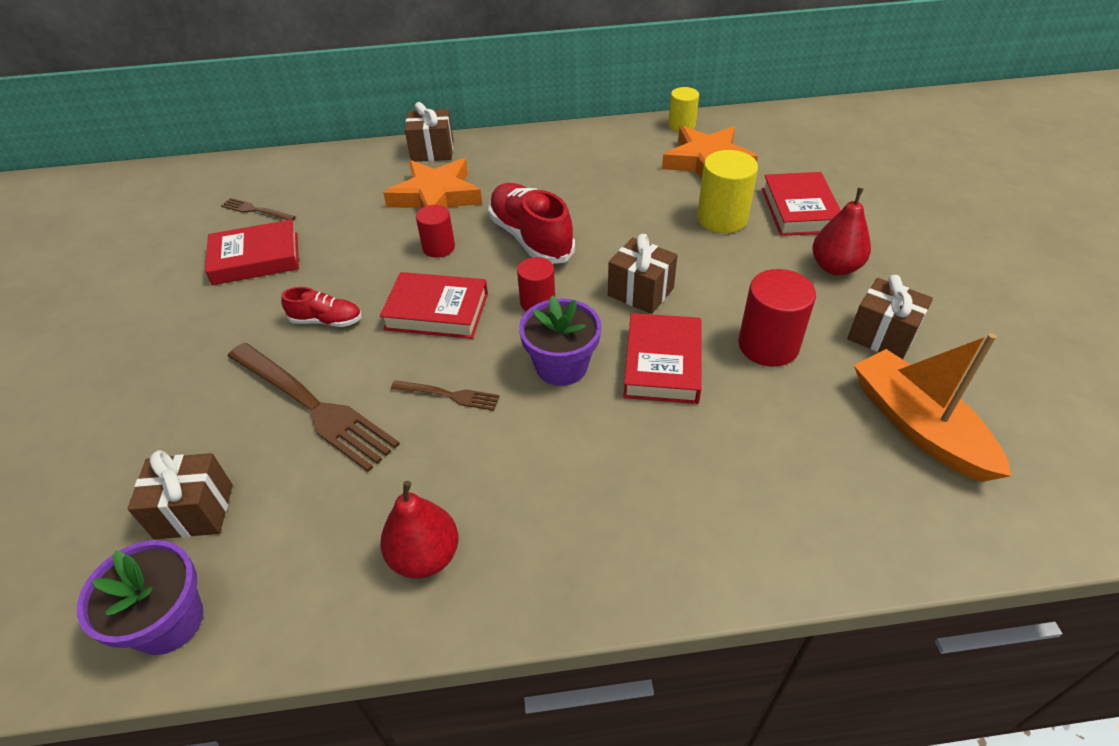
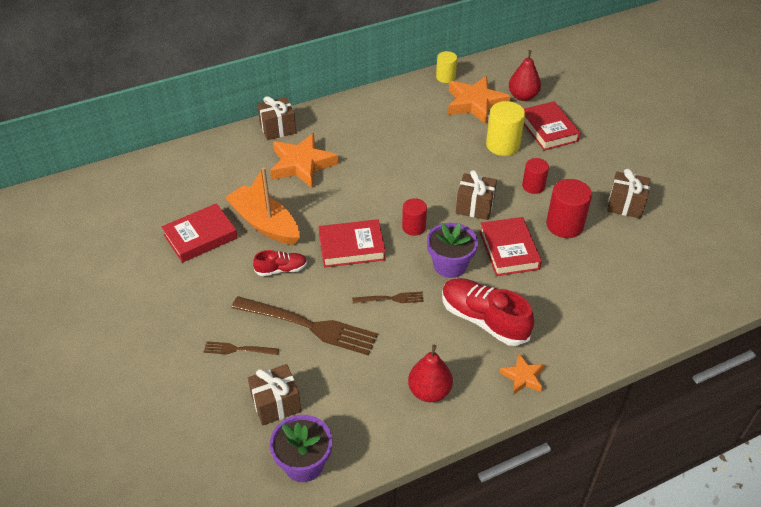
camera: 20 degrees left, 0 degrees up
brown fork [221,198,296,220] -> brown fork moved to [204,341,279,355]
red cylinder [416,205,455,258] -> red cylinder moved to [522,158,549,194]
red shoe [488,183,575,264] -> red shoe moved to [442,278,534,346]
red pear [812,188,871,276] -> red pear moved to [509,50,541,101]
orange boat [854,333,1012,482] -> orange boat moved to [225,167,300,245]
none -> orange star [499,354,545,395]

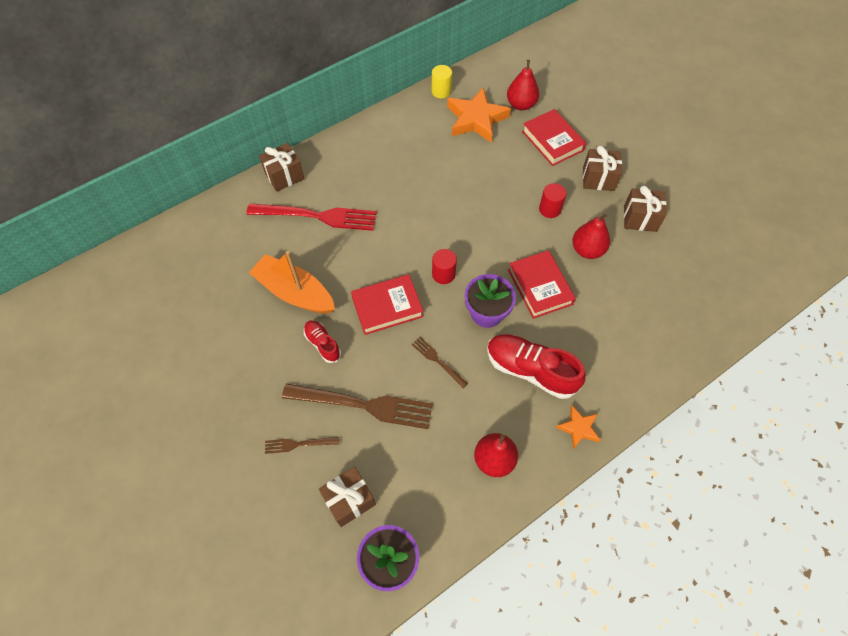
camera: 10 degrees left, 15 degrees up
red book [162,203,238,263] -> none
red shoe [253,250,307,276] -> red shoe turned 105 degrees counterclockwise [304,321,341,363]
orange star [270,133,338,188] -> red fork [247,204,377,231]
brown fork [352,292,424,304] -> brown fork turned 120 degrees counterclockwise [412,337,468,388]
brown gift [456,170,497,220] -> brown gift moved to [583,146,622,191]
yellow cylinder [486,101,525,156] -> none
red cylinder [546,179,592,238] -> red pear [572,214,610,259]

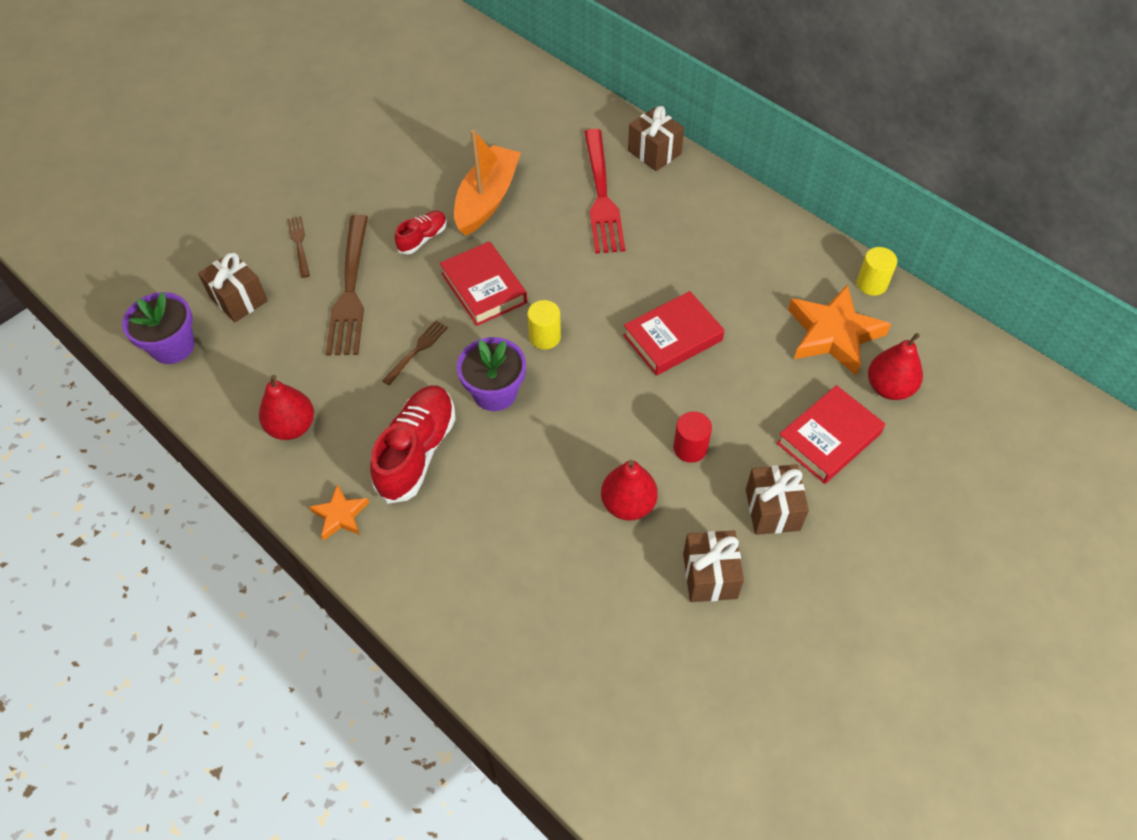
camera: 80 degrees right, 5 degrees down
red cylinder [432,249,457,284] -> yellow cylinder [527,300,561,349]
red book [508,250,576,319] -> red book moved to [623,291,724,376]

